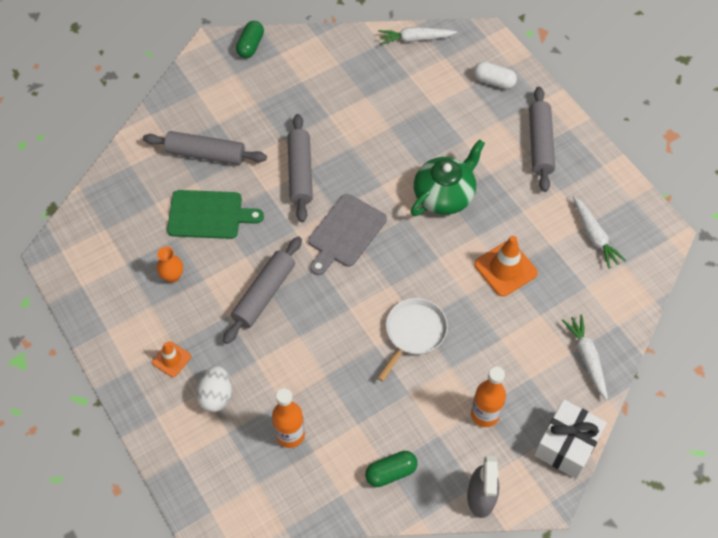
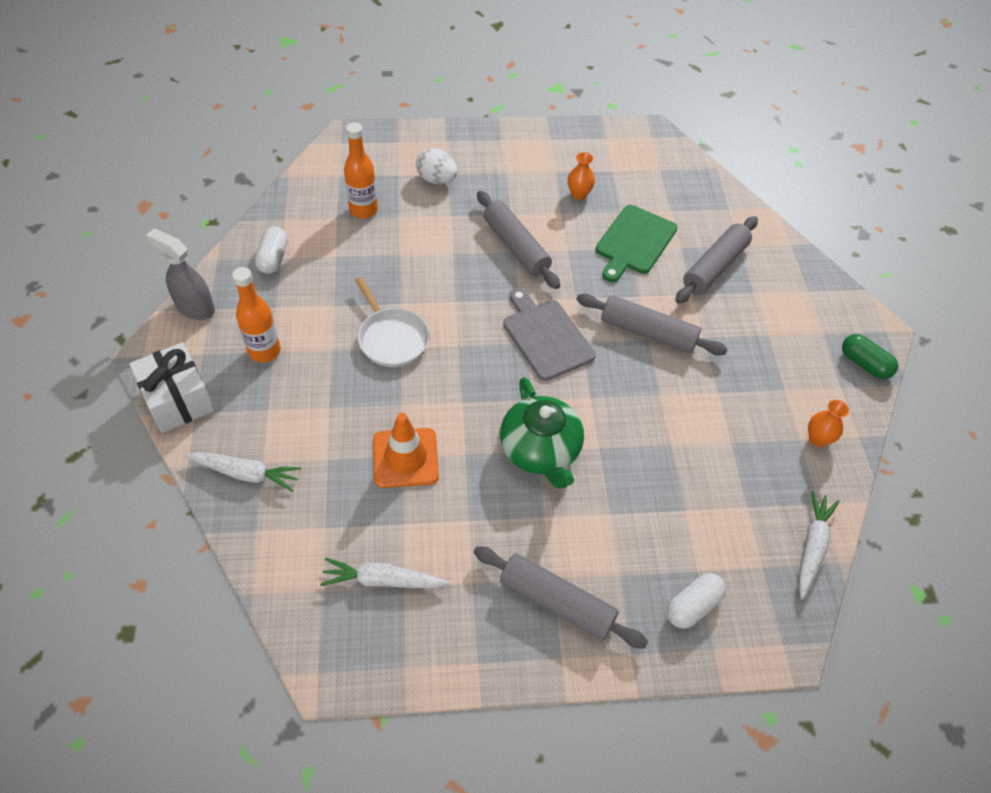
camera: 115 degrees right, 5 degrees down
orange traffic cone [152,341,191,377] -> none
green capsule [365,451,418,487] -> white capsule [255,226,288,274]
none -> orange vase [808,400,849,447]

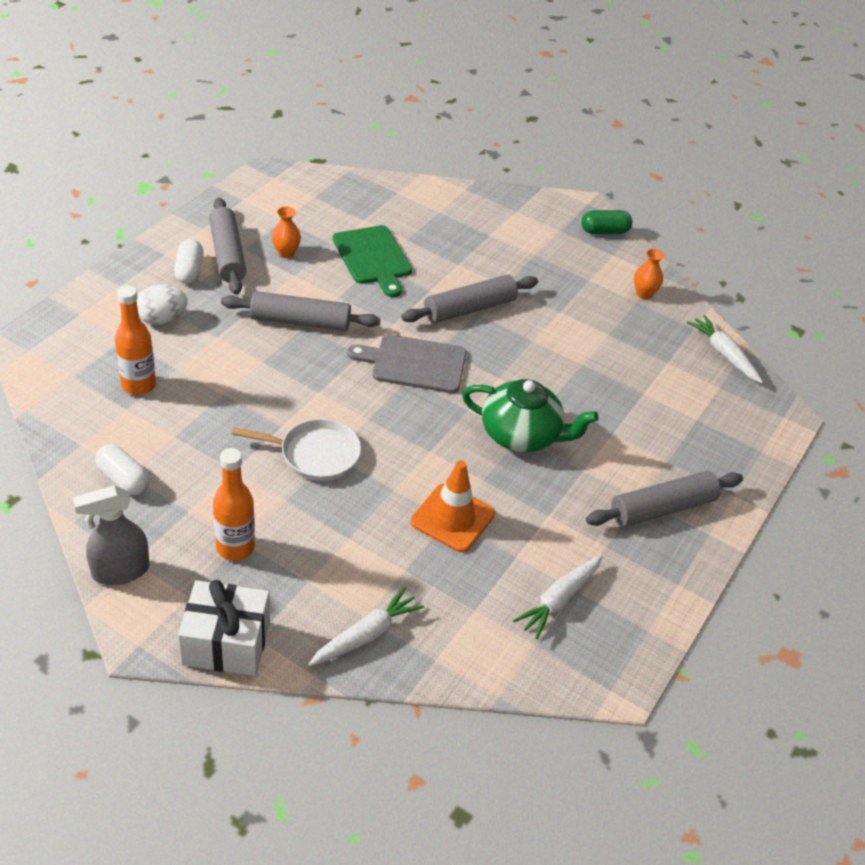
camera: 55 degrees left, 10 degrees down
white capsule [667,573,726,629] -> white capsule moved to [174,239,203,284]
grey rolling pin [675,216,758,304] -> grey rolling pin moved to [209,198,246,295]

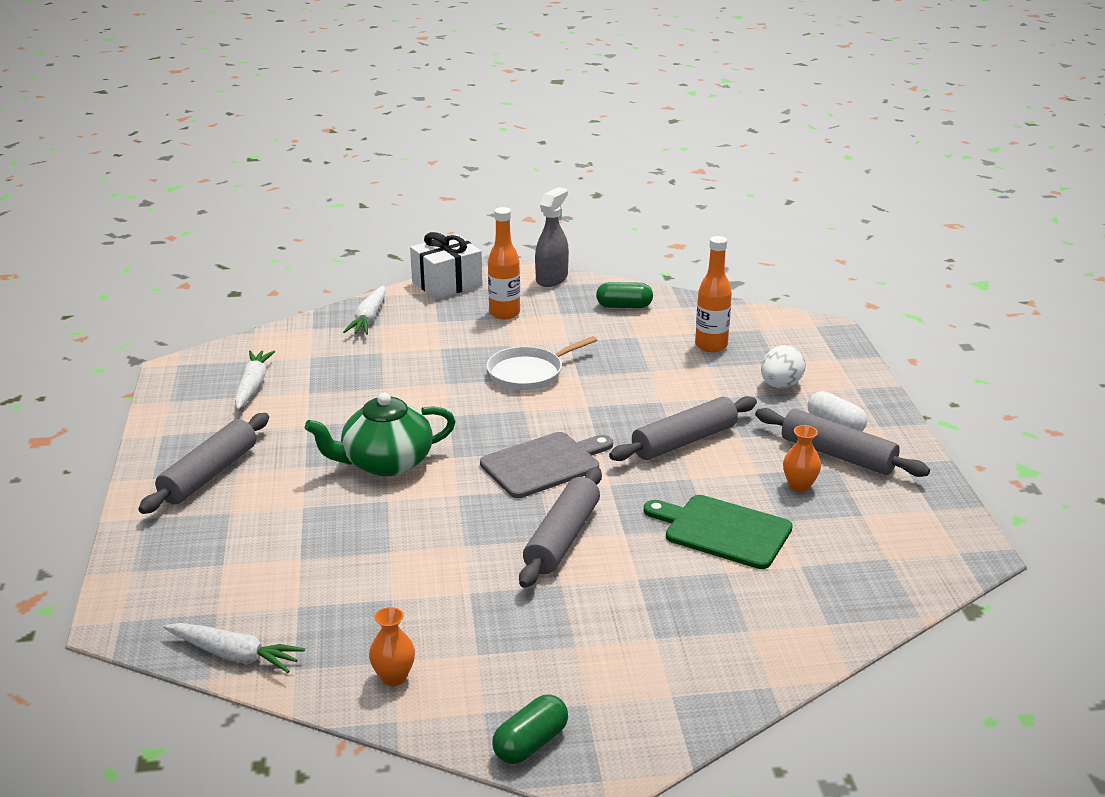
camera: 145 degrees right, 15 degrees down
white capsule [95,444,150,495] -> green capsule [596,282,653,308]
orange traffic cone [411,460,495,552] -> none

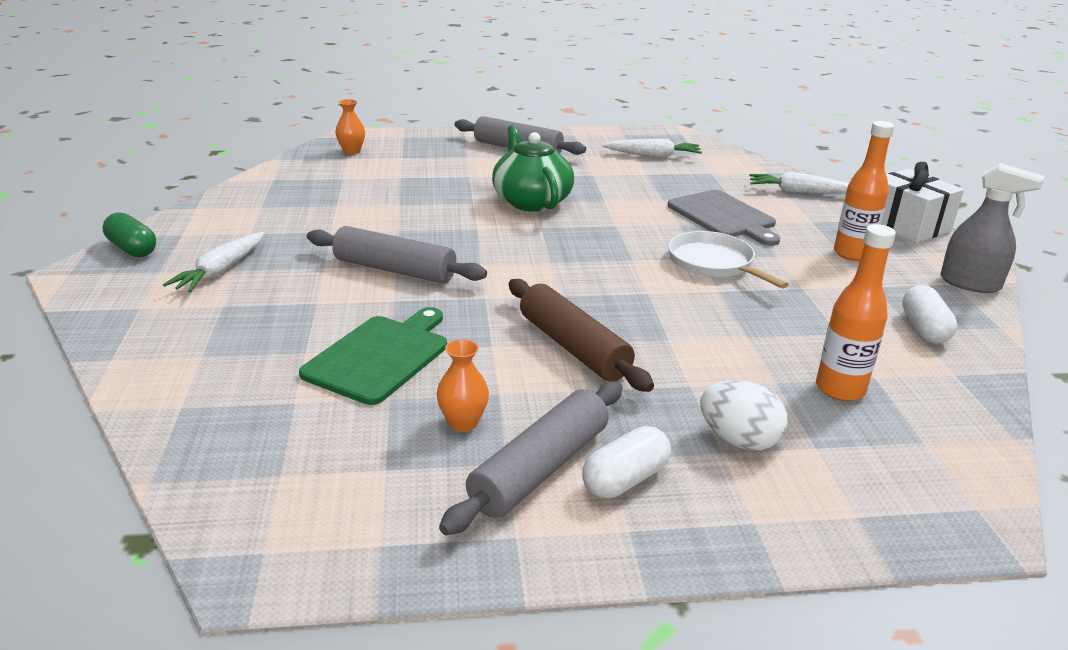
camera: 90 degrees right, 0 degrees up
white carrot [163,623,305,673] -> white carrot moved to [163,232,264,292]
orange vase [369,607,415,686] -> orange vase moved to [335,99,365,154]
grey cutting board [480,432,613,498] -> grey cutting board moved to [668,190,780,246]
green capsule [596,282,653,308] -> white capsule [902,285,957,344]
grey rolling pin [609,396,757,461] -> brown rolling pin [509,279,654,392]

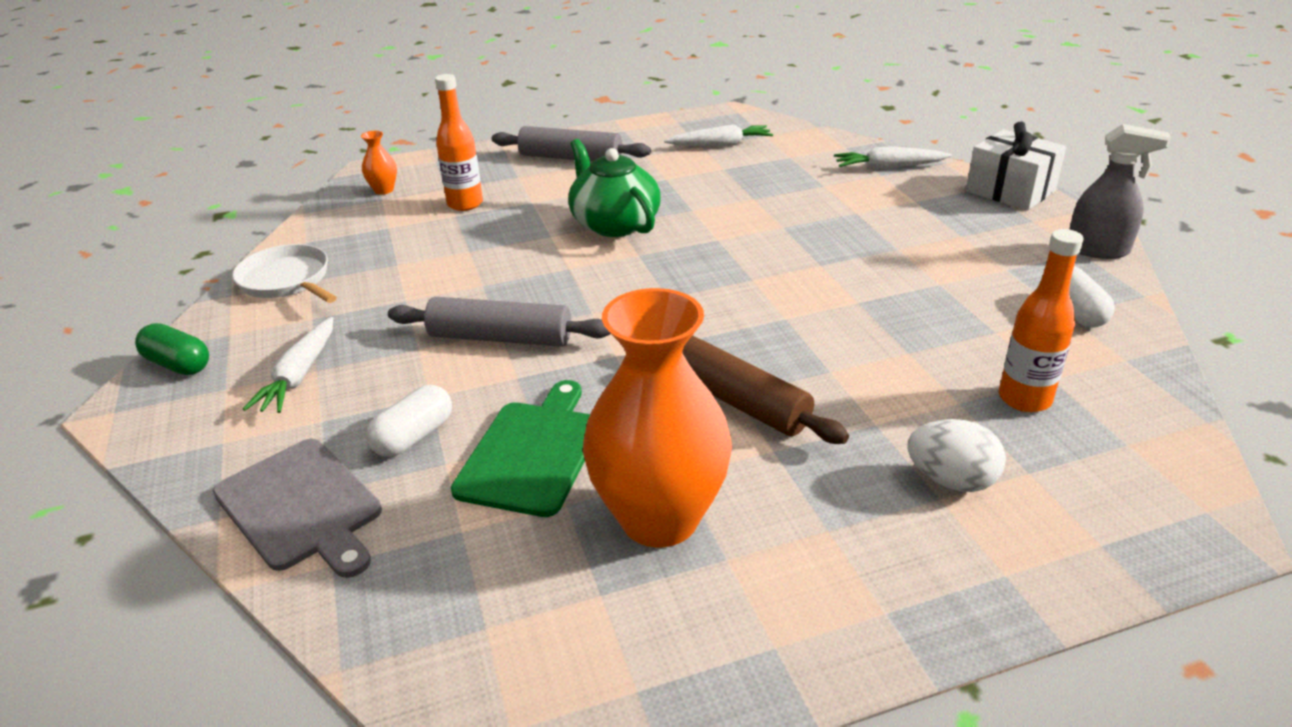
camera: 10 degrees left, 5 degrees up
orange vase [437,339,489,432] -> orange vase [583,288,732,548], size x2.45
grey rolling pin [439,381,622,535] -> none
white capsule [582,426,671,498] -> white capsule moved to [366,385,452,457]
grey cutting board [668,190,780,246] -> grey cutting board moved to [213,439,382,578]
white pan [668,231,789,289] -> white pan moved to [232,244,337,303]
orange bottle [834,121,894,261] -> orange bottle moved to [435,74,483,211]

